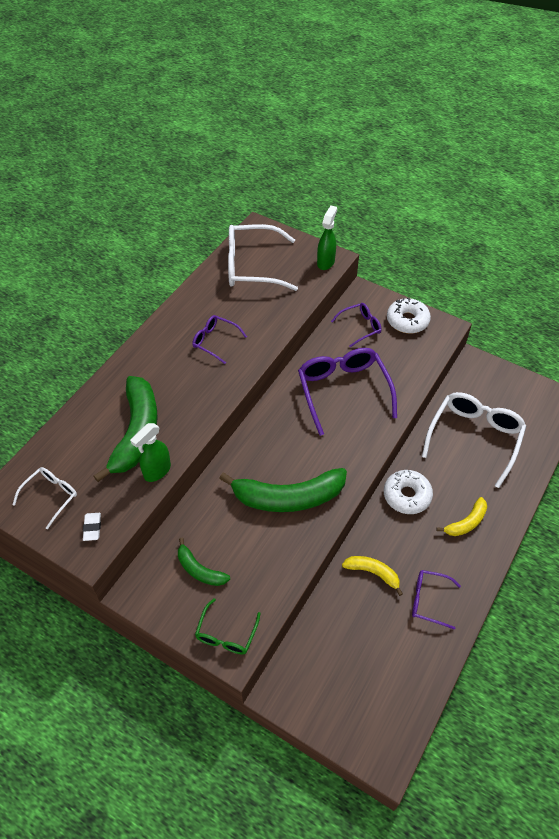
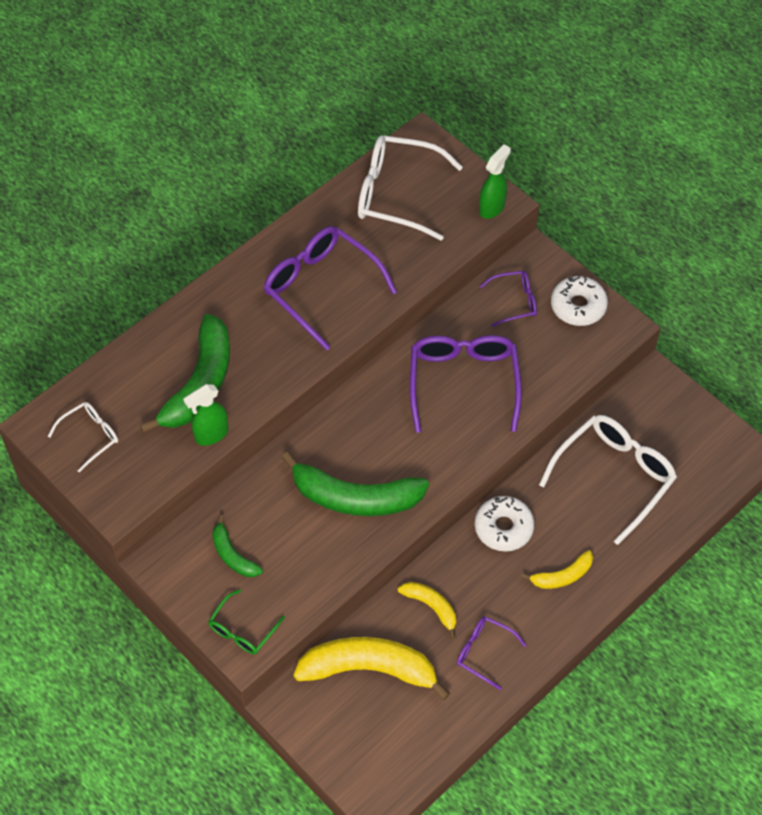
camera: 15 degrees right, 5 degrees up
white eraser [83,513,101,541] -> none
purple glasses [192,315,247,364] -> purple glasses [264,226,397,351], size x1.90
none -> yellow banana [293,637,450,700]

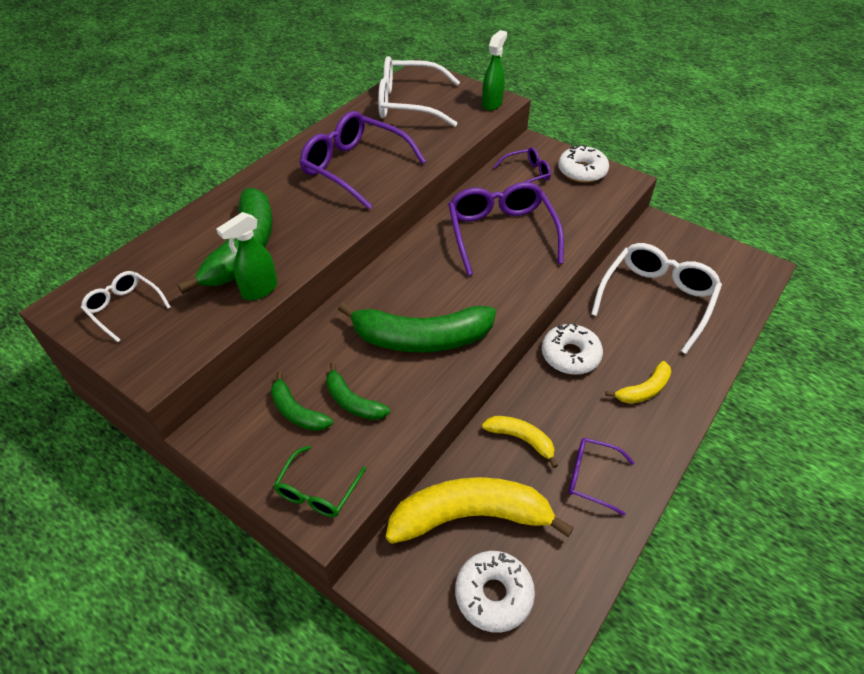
camera: 10 degrees left, 10 degrees down
white glasses [48,402,118,473] -> white glasses turned 90 degrees counterclockwise [81,271,171,342]
none -> green banana [326,362,390,420]
none -> white donut [455,551,535,633]

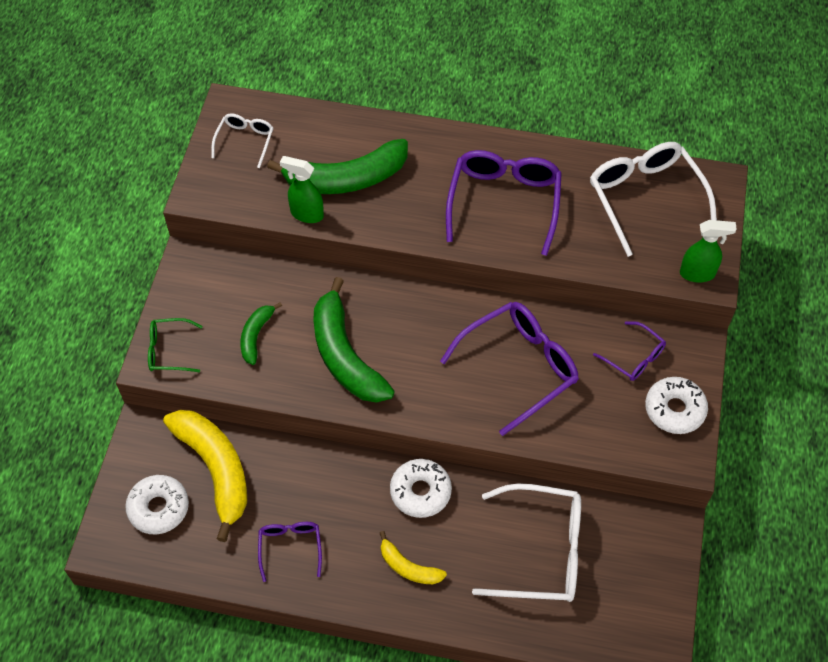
camera: 65 degrees right, 10 degrees up
green banana [271,371,333,431] -> none
yellow banana [482,416,558,468] -> none

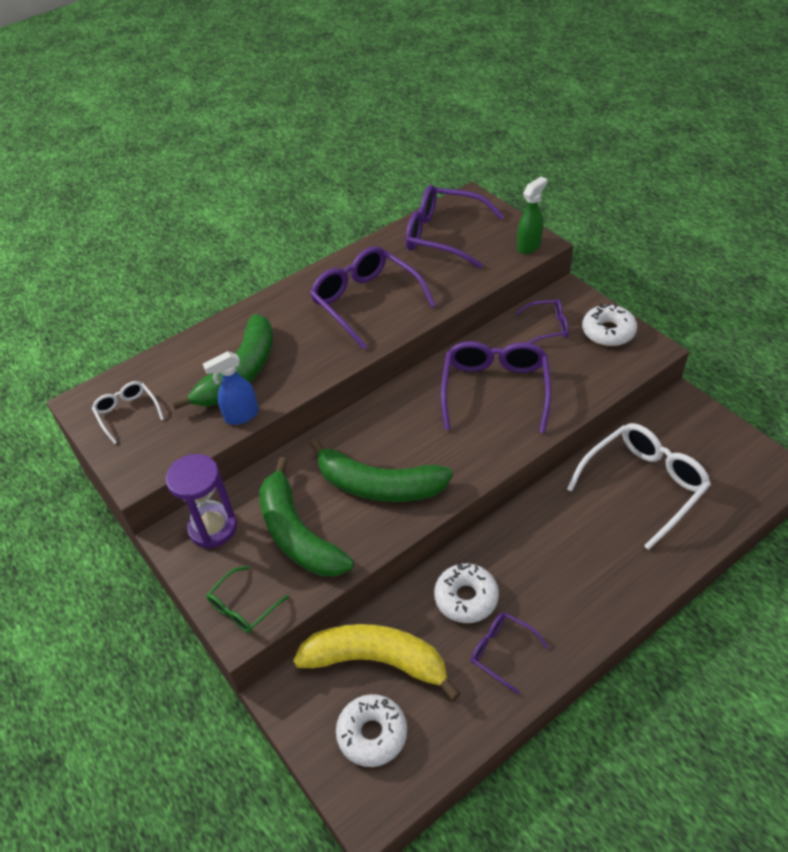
camera: 45 degrees left, 10 degrees down
green banana [240,302,282,365] -> green banana [259,457,354,576], size x1.96
green spray bottle [280,156,324,223] -> blue spray bottle [203,351,259,425]
yellow banana [380,531,447,584] -> none
white donut [390,459,452,518] -> white donut moved to [434,563,499,623]
white glasses [590,142,717,257] -> purple glasses [405,185,504,269]
none -> purple hourglass [166,454,237,549]

